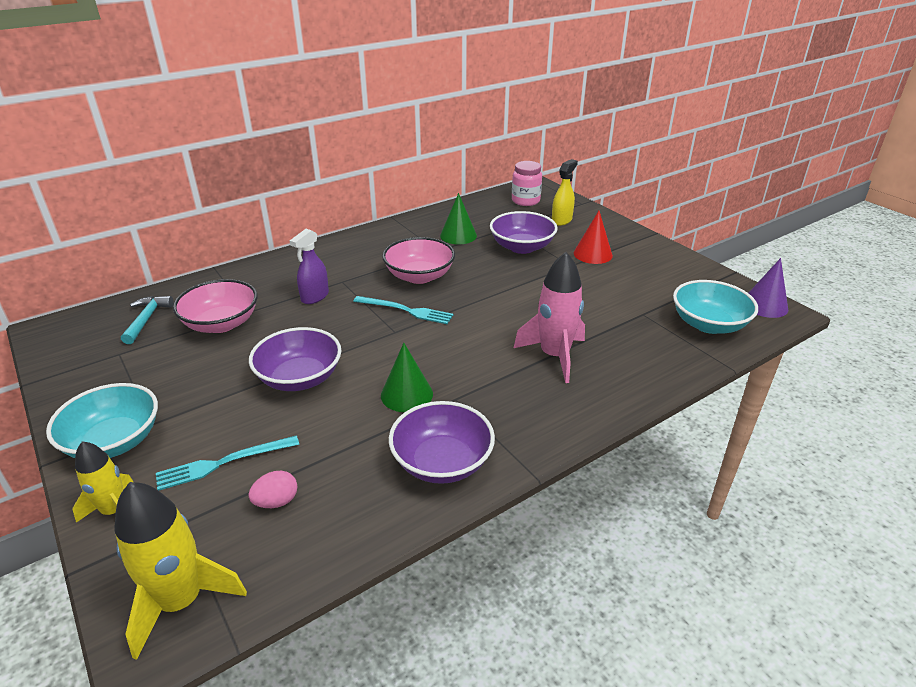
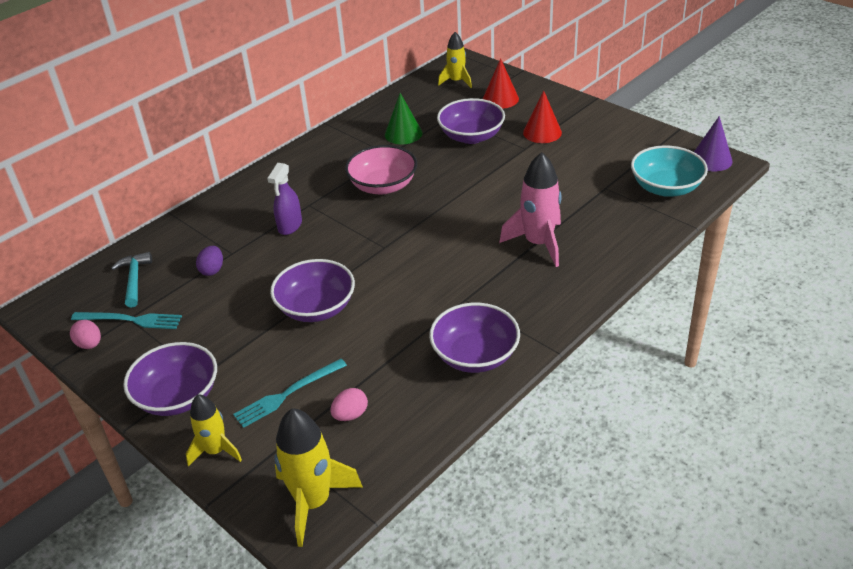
camera: 10 degrees left, 5 degrees up
turquoise bowl [46,383,158,458] -> purple bowl [123,342,217,416]
pink bowl [173,279,258,333] -> purple egg [196,246,223,276]
turquoise fork [353,296,453,324] -> turquoise fork moved to [71,312,182,329]
green cone [381,343,433,412] -> none
pink jar [512,161,542,206] -> yellow rocket [438,32,472,88]
yellow spray bottle [552,159,578,226] -> red cone [483,58,519,109]
none -> pink egg [70,320,101,349]

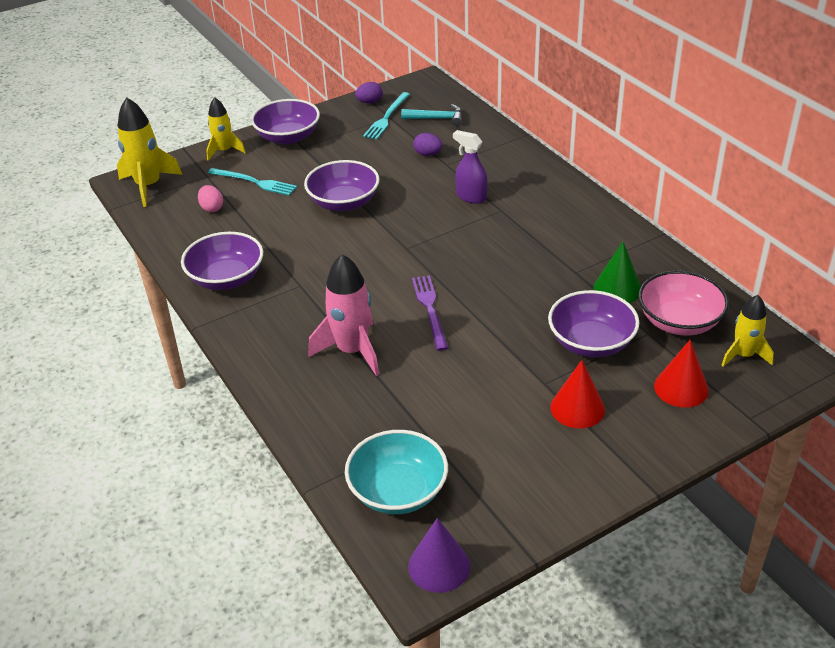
camera: 105 degrees right, 0 degrees up
pink egg [70,320,101,349] -> purple egg [355,82,383,104]
turquoise fork [233,359,347,428] -> turquoise fork turned 135 degrees clockwise [208,168,297,196]
pink bowl [345,145,417,194] -> pink bowl moved to [638,271,729,336]
none -> purple fork [412,275,448,351]

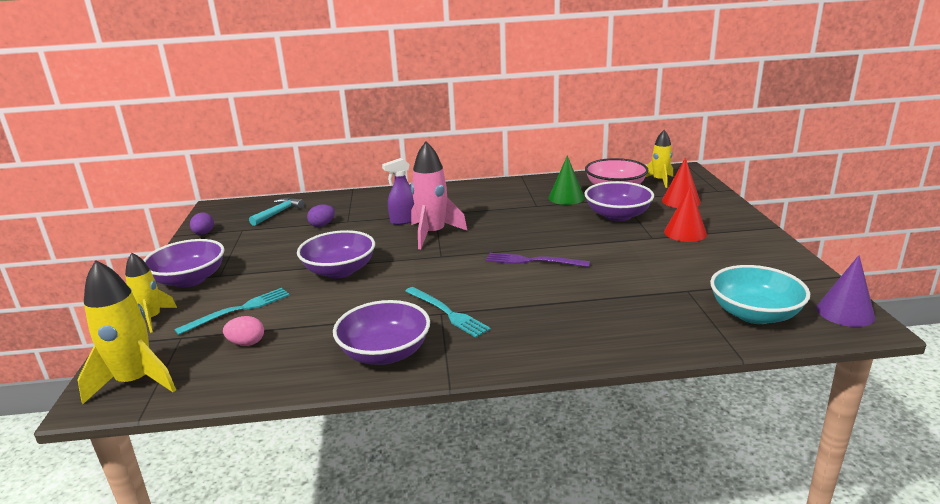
camera: 65 degrees left, 15 degrees down
pink rocket [308,254,379,376] -> pink rocket moved to [411,141,467,249]
turquoise fork [363,92,410,140] -> turquoise fork moved to [405,287,491,338]

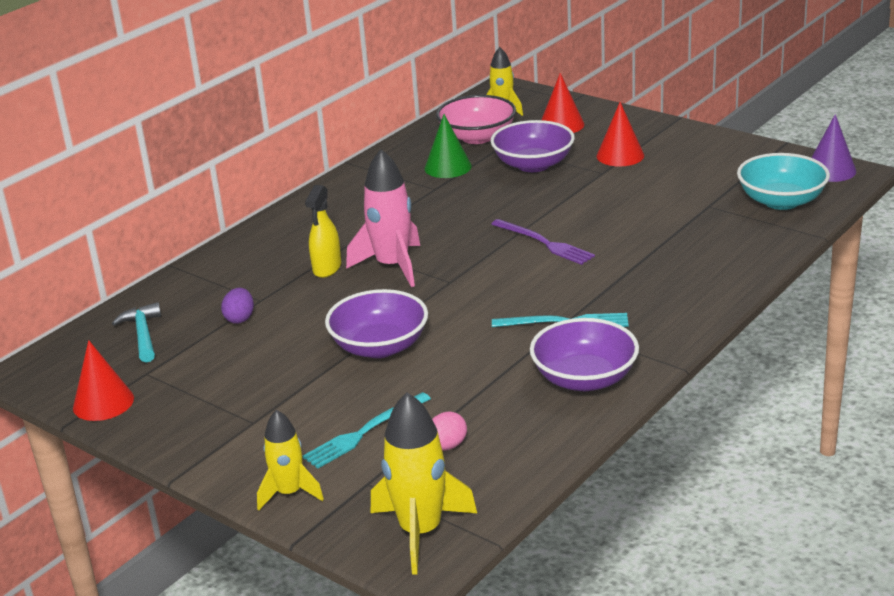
camera: 45 degrees left, 5 degrees up
purple bowl [143,239,225,288] -> none
turquoise fork [174,288,290,335] -> turquoise fork turned 135 degrees counterclockwise [302,392,431,469]
purple egg [190,212,214,235] -> red cone [73,340,134,421]
purple spray bottle [382,158,414,225] -> yellow spray bottle [305,185,341,278]
purple fork [486,253,590,267] -> purple fork turned 105 degrees counterclockwise [491,219,595,265]

